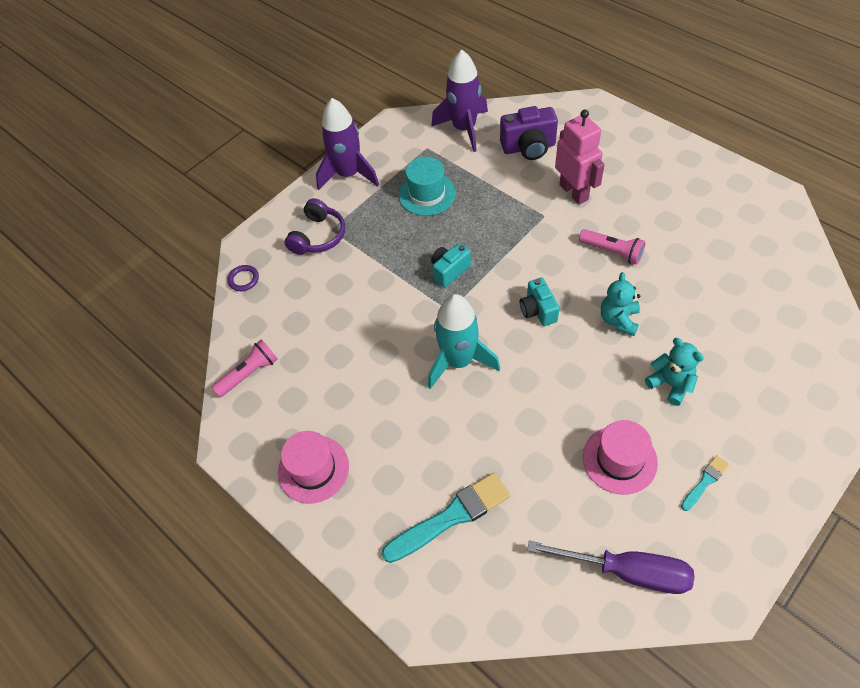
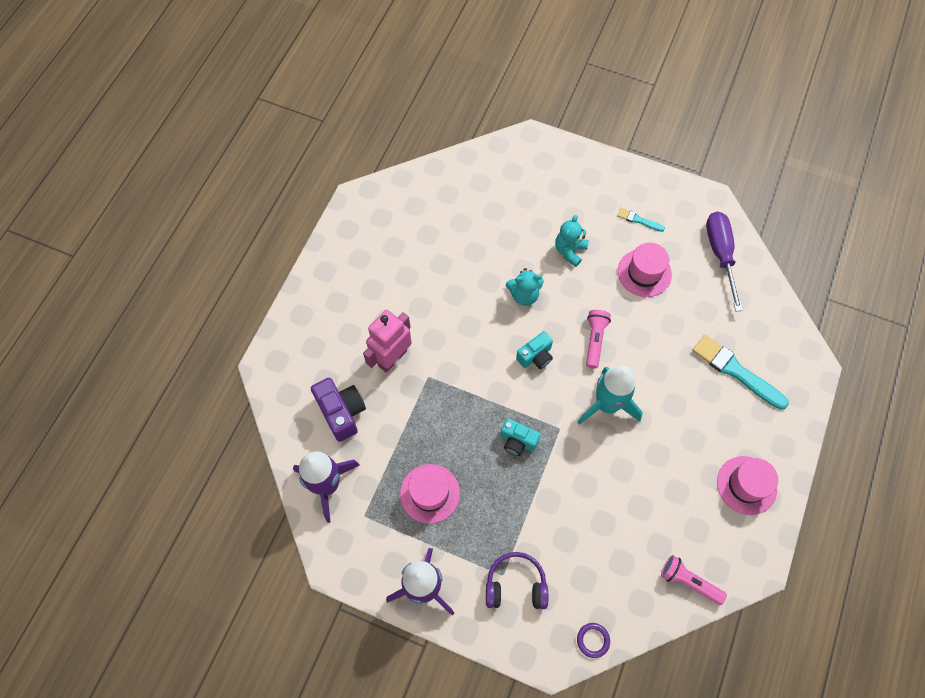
camera: 115 degrees left, 10 degrees up
turquoise hat [399,157,456,216] -> pink hat [400,464,460,524]
pink flashlight [579,229,645,265] -> pink flashlight moved to [586,310,611,368]

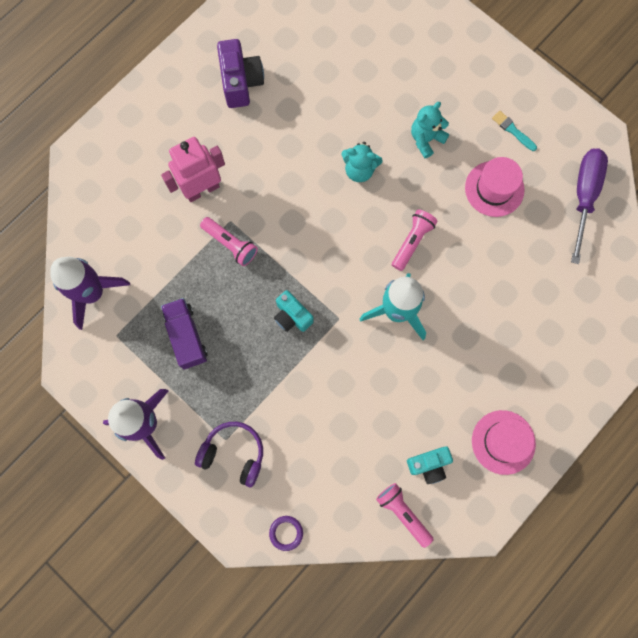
camera: 20 degrees right, 10 degrees up
purple camera [311,378,366,442] -> purple camera moved to [217,39,264,108]
pink hat [400,464,460,524] -> purple truck [161,298,207,370]
turquoise camera [516,331,553,369] -> turquoise camera moved to [407,446,453,484]
turquoise brush [692,335,789,410] -> none
none -> pink flashlight [200,217,258,266]

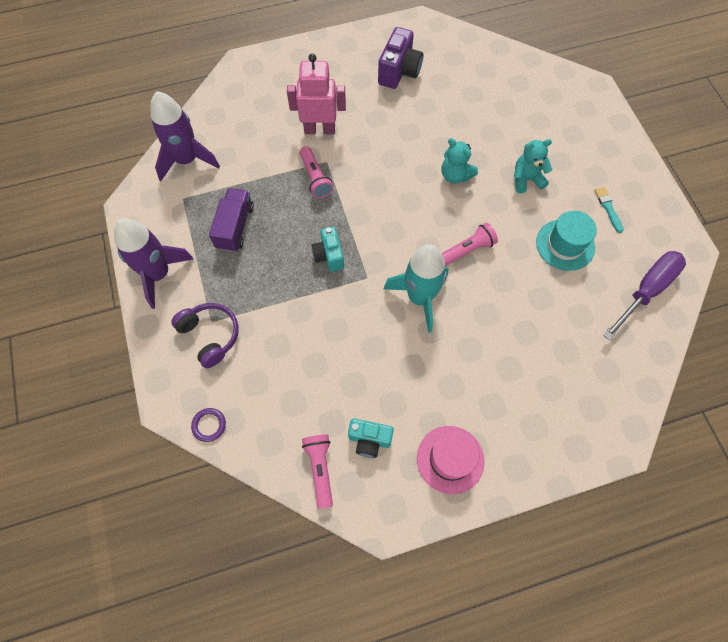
camera: 30 degrees right, 10 degrees down
pink hat [465,157,524,217] -> turquoise hat [536,211,597,271]

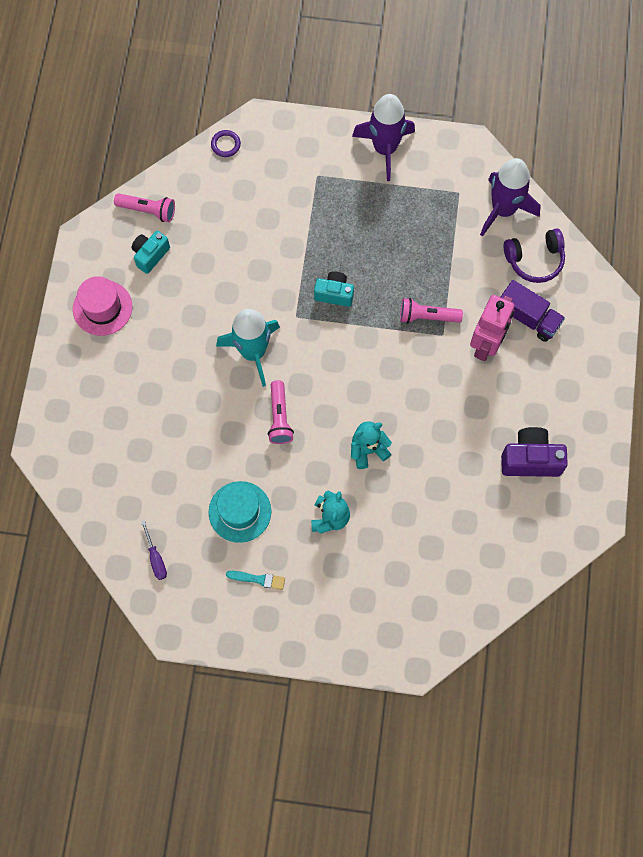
camera: 115 degrees right, 5 degrees up
purple headphones [171,303,239,368] -> purple headphones moved to [504,228,565,283]
purple truck [209,188,254,252] -> purple truck moved to [501,280,565,342]
purple camera [378,27,423,89] -> purple camera turned 135 degrees clockwise [501,427,568,477]
purple screwdriver [603,251,686,340] -> purple screwdriver [141,520,167,580], size x0.49

